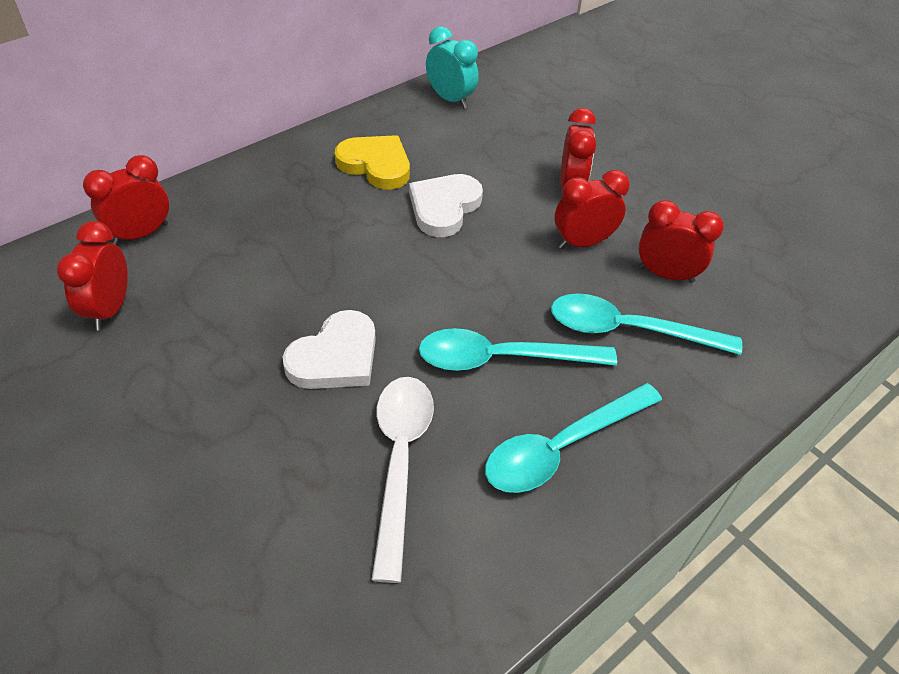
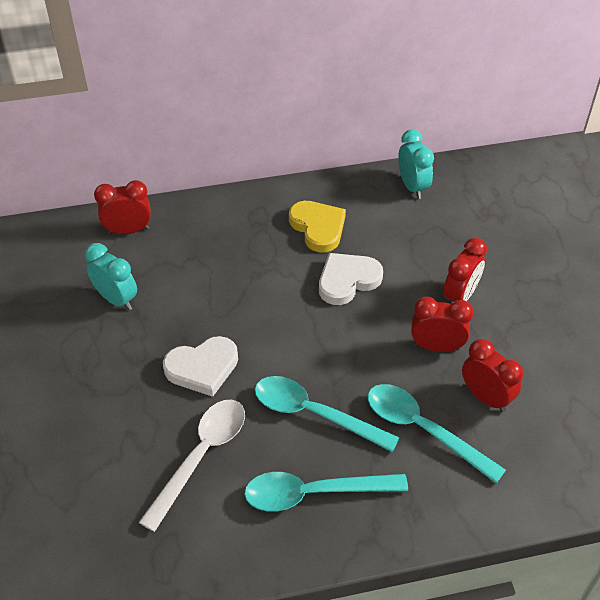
camera: 30 degrees right, 0 degrees up
red clock [57,221,128,330] -> none
none -> turquoise clock [85,243,137,310]

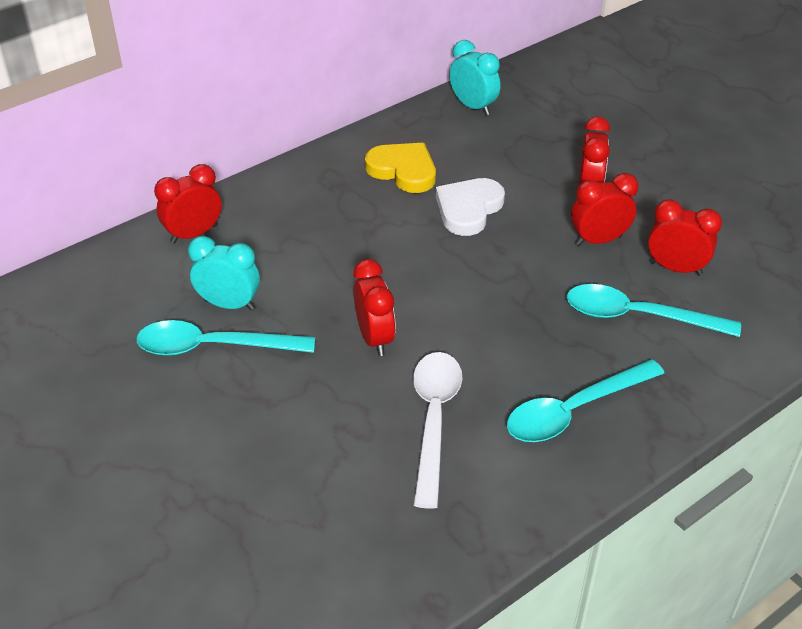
camera: 25 degrees left, 5 degrees down
white heart [163,336,238,397] -> red clock [353,259,396,356]
turquoise spoon [255,376,400,452] -> turquoise spoon moved to [136,320,315,356]

